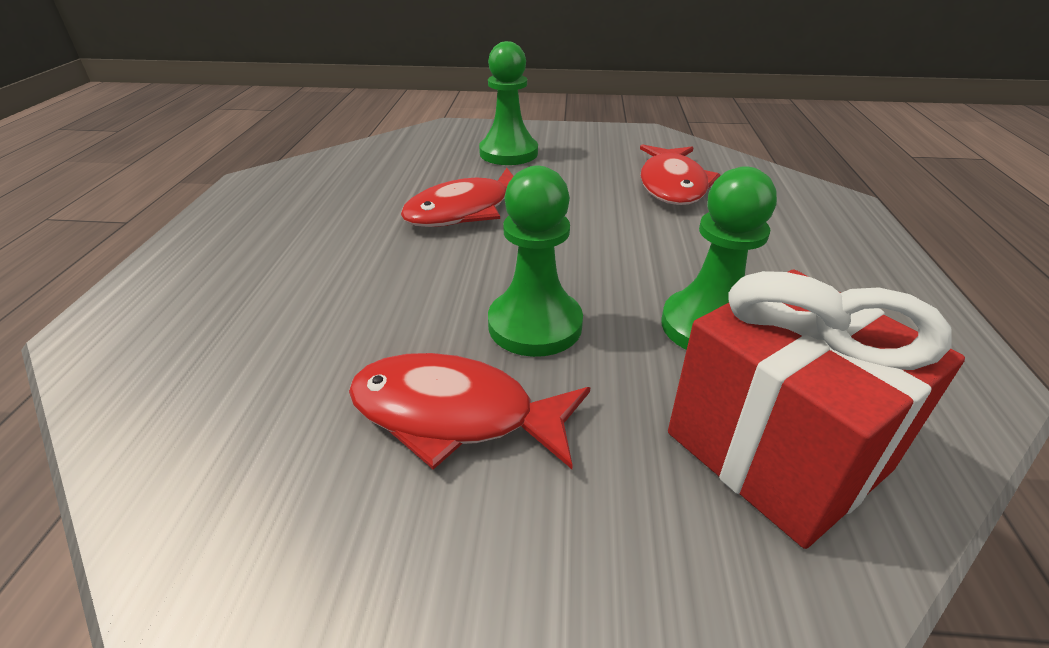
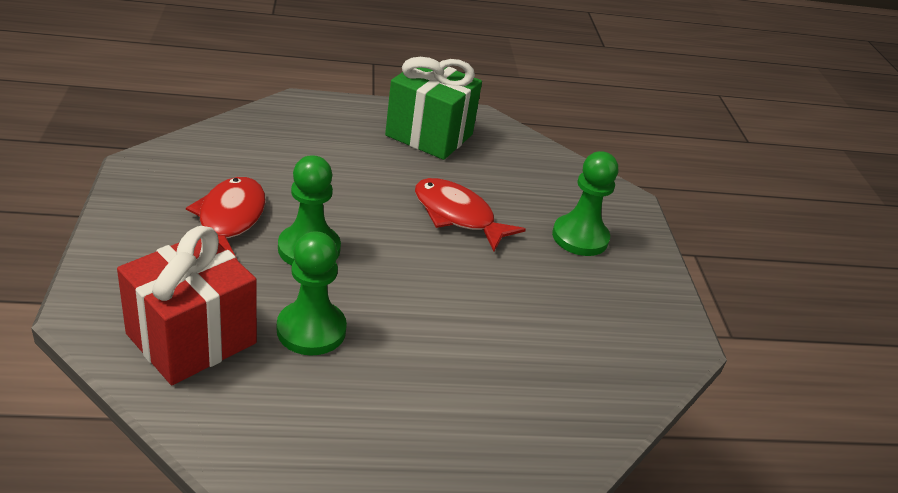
camera: 75 degrees right, 0 degrees up
red fish [640,144,720,205] -> none
none -> green gift [385,57,482,160]

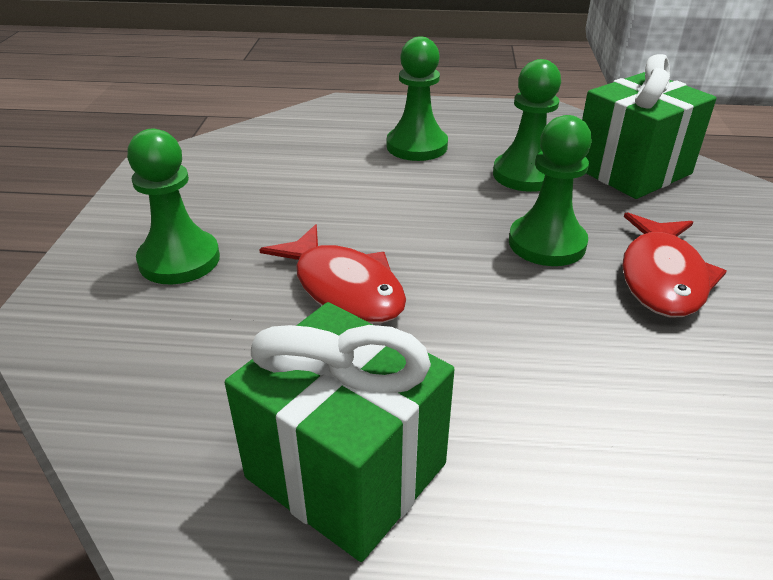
camera: 165 degrees left, 0 degrees up
red gift [117,226,257,385] -> green gift [582,54,717,199]
none -> green pawn [387,36,448,161]

